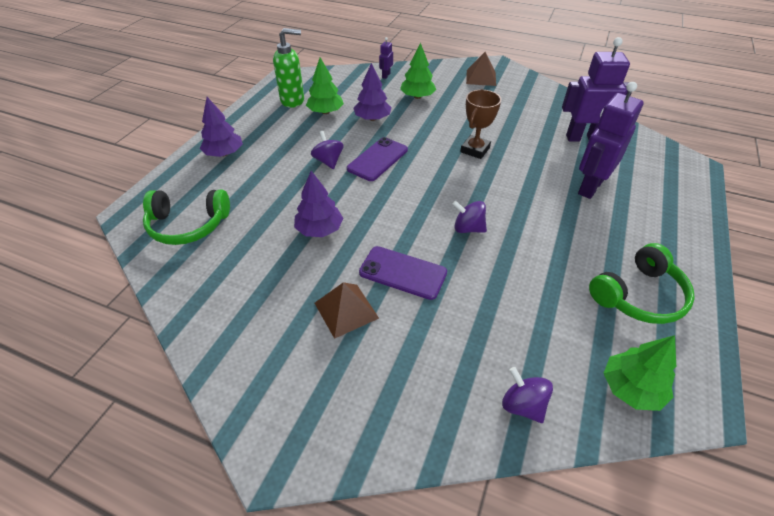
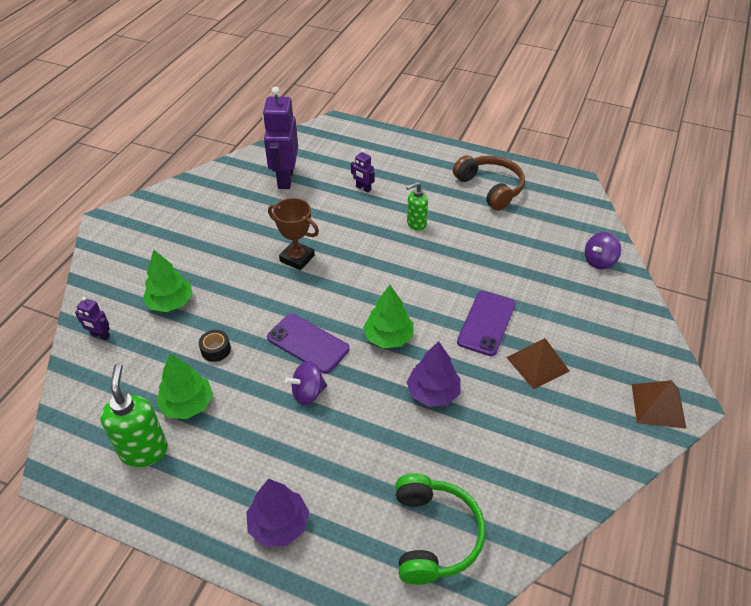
camera: 90 degrees left, 0 degrees up
purple tree [353,63,392,121] -> black tape [199,330,231,362]
purple spinning top [453,201,487,233] -> none
brown pyramid [466,52,496,86] -> brown pyramid moved to [632,380,687,429]
purple robot [578,82,644,199] -> purple robot [351,149,375,192], size x0.45
green headphones [589,243,695,324] -> brown headphones [453,155,525,211]
green tree [604,335,676,411] -> green tree moved to [363,285,414,348]
none -> green soap dispenser [406,182,428,231]

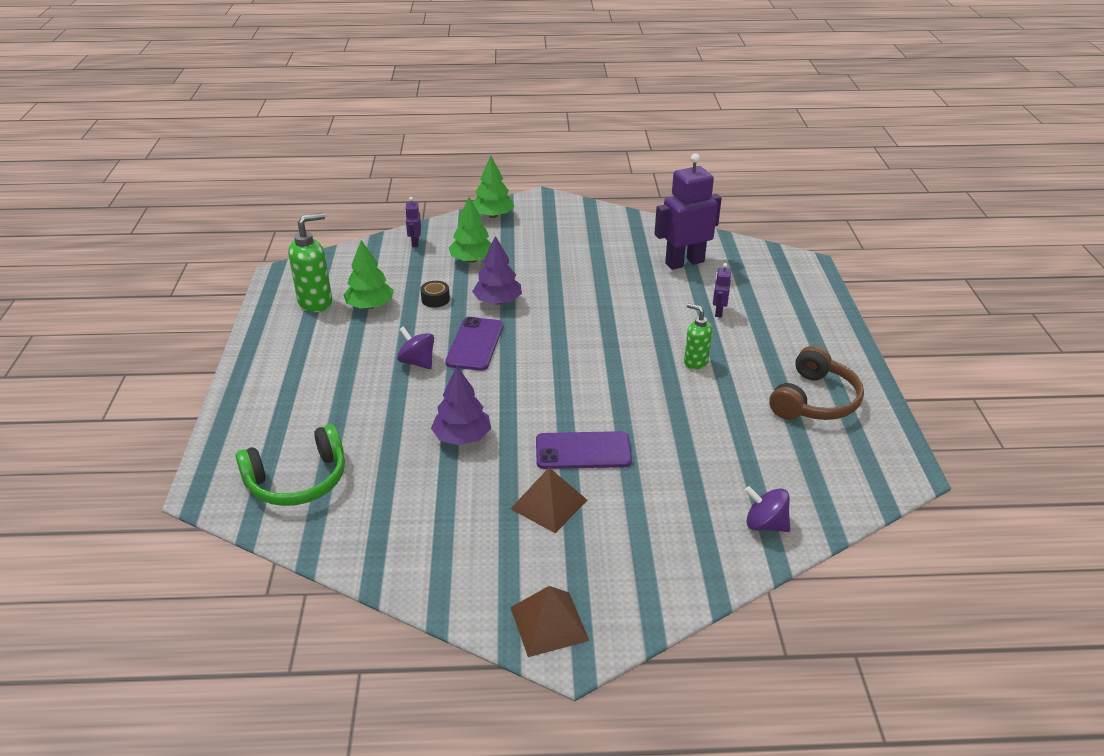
camera: 65 degrees right, 10 degrees down
purple tree [246,479,309,546] -> purple tree moved to [472,236,522,305]
brown trophy [268,198,319,270] -> none
green tree [363,285,414,348] -> green tree moved to [473,155,515,218]

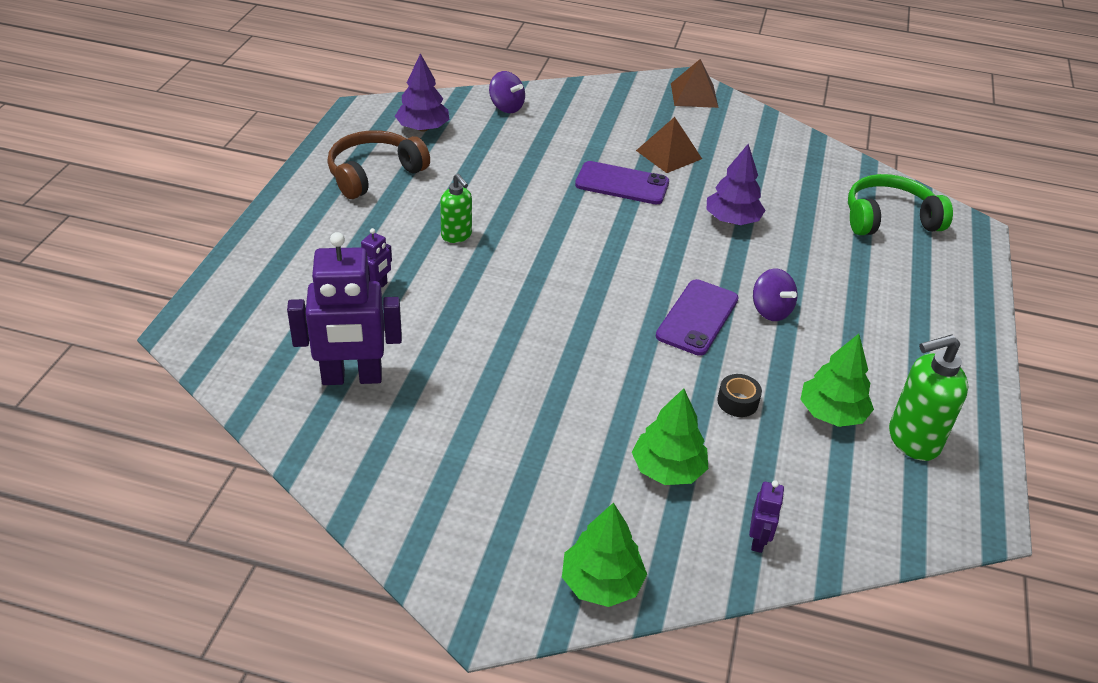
camera: 165 degrees left, 5 degrees up
purple tree [472,236,522,305] -> purple tree moved to [395,53,449,132]

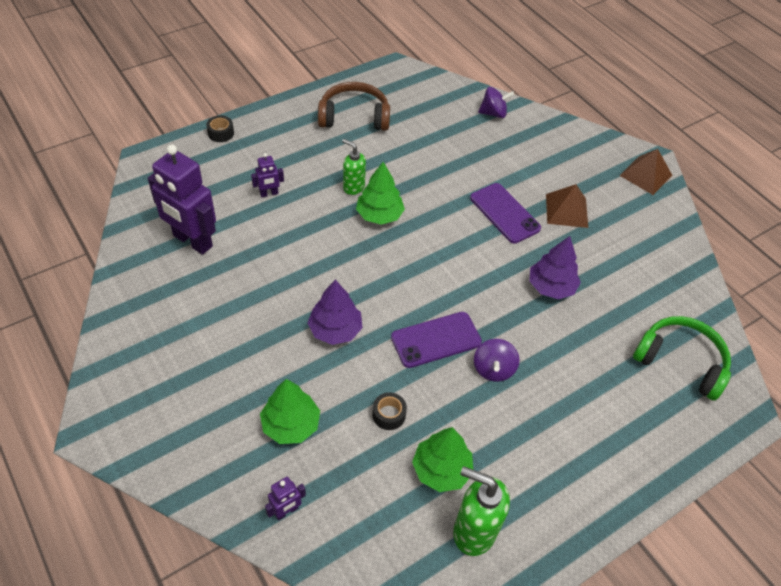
camera: 40 degrees right, 10 degrees up
purple tree [395,53,449,132] -> purple tree moved to [308,280,363,345]
green soap dispenser [440,174,472,243] -> green soap dispenser turned 120 degrees clockwise [342,139,366,195]
purple spinning top [489,71,525,113] -> purple spinning top turned 90 degrees counterclockwise [478,87,515,118]
green tree [562,502,647,607] -> green tree moved to [356,162,405,225]
none -> black tape [206,115,234,142]

